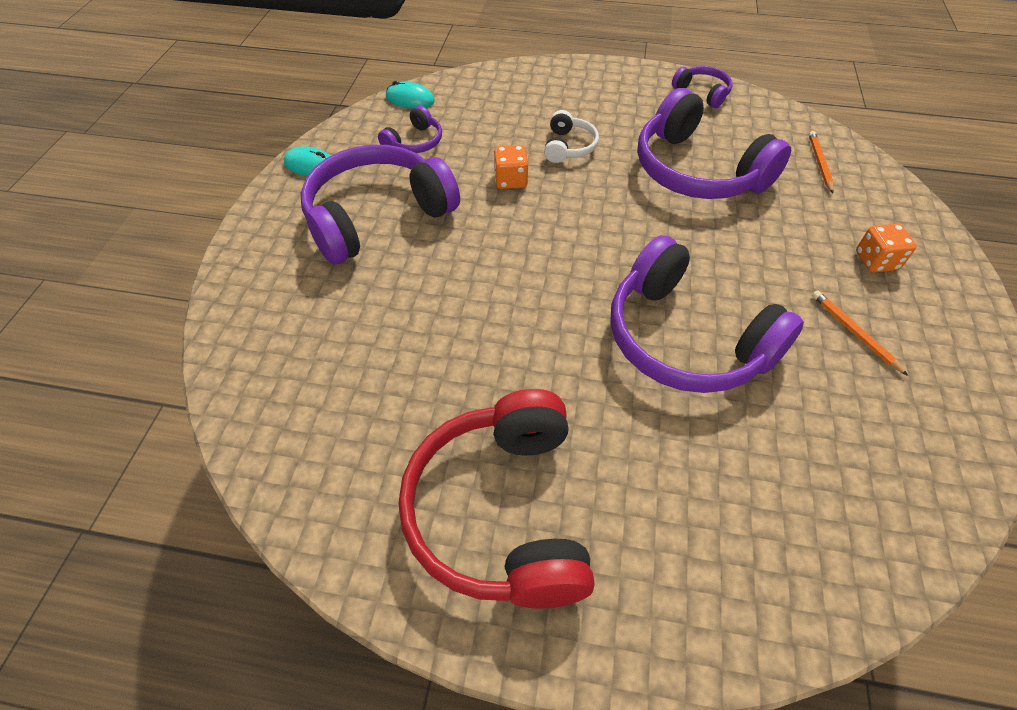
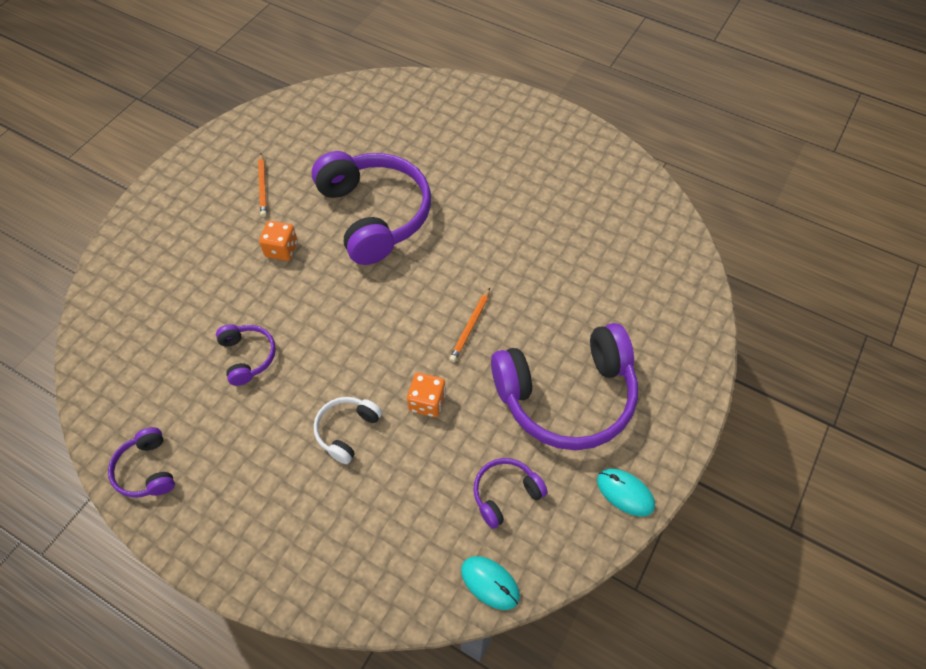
camera: 160 degrees left, 5 degrees up
red headphones [399,389,594,609] -> none
purple headphones [637,88,791,199] -> purple headphones [216,324,276,386], size x0.46
orange pencil [809,131,834,193] -> orange pencil moved to [449,288,490,362]
orange dice [856,224,917,273] -> orange dice moved to [259,221,298,261]

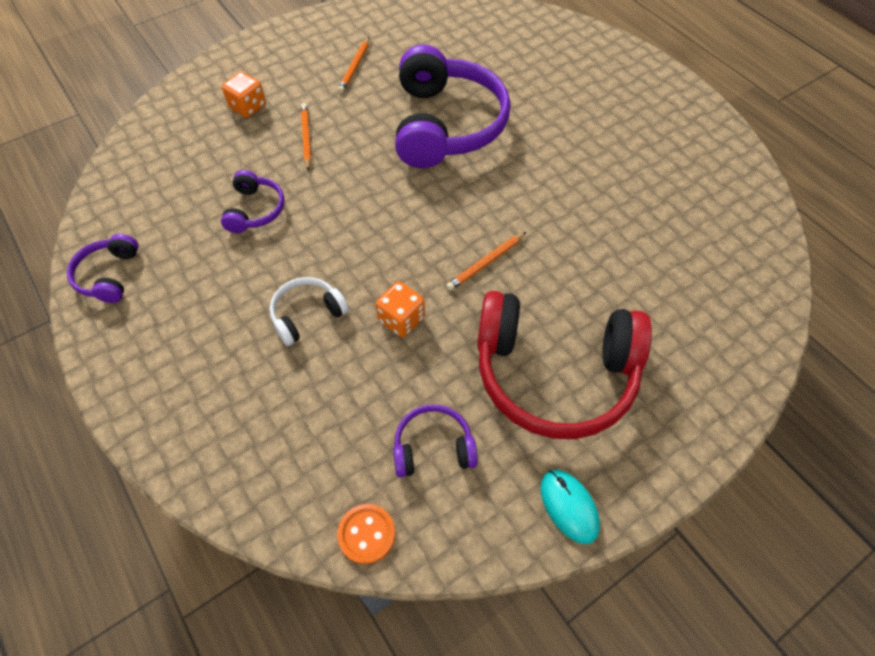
camera: 25 degrees right, 0 degrees up
orange dice [259,221,298,261] -> orange dice moved to [222,72,266,118]
turquoise mouse [461,556,520,610] -> orange button [337,504,395,564]
purple headphones [491,323,638,450] -> red headphones [477,291,652,439]
none -> orange pencil [301,103,311,171]

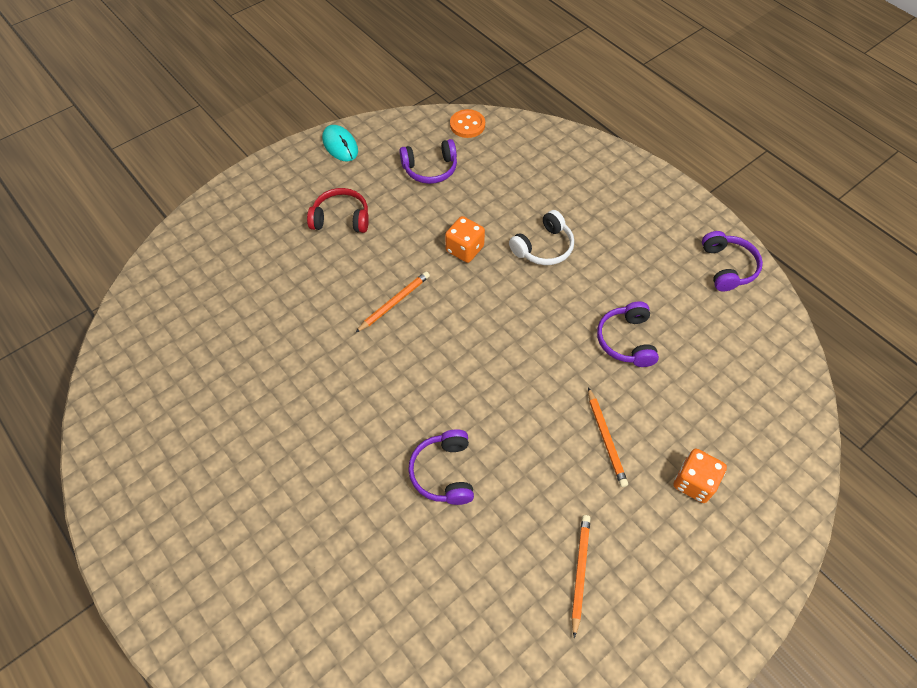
camera: 175 degrees right, 0 degrees up
purple headphones [395,44,511,168] -> purple headphones [408,429,474,505], size x0.46
red headphones [477,291,652,439] -> red headphones [307,188,369,233], size x0.46

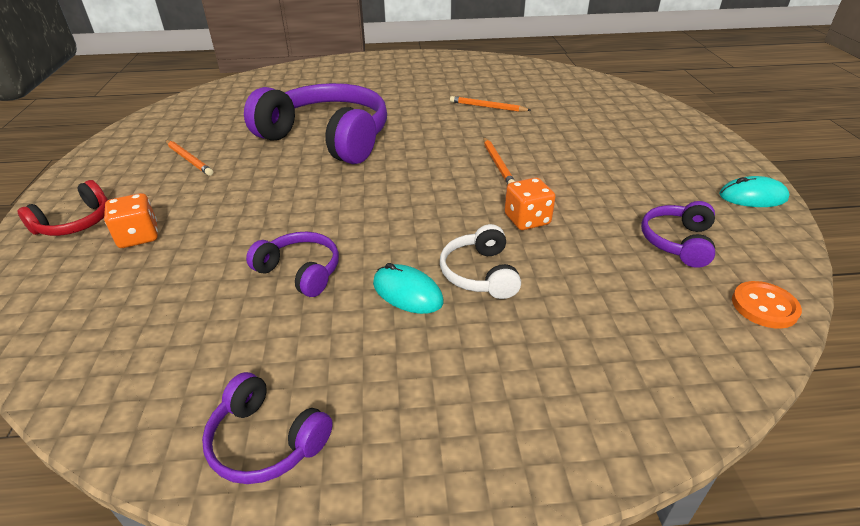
camera: 125 degrees right, 20 degrees down
red headphones [307,188,369,233] -> red headphones moved to [17,180,108,236]
purple headphones [408,429,474,505] -> purple headphones [244,83,387,164], size x2.17
orange pencil [588,387,628,487] -> orange pencil moved to [450,96,531,112]
none -> turquoise mouse [373,263,444,314]

